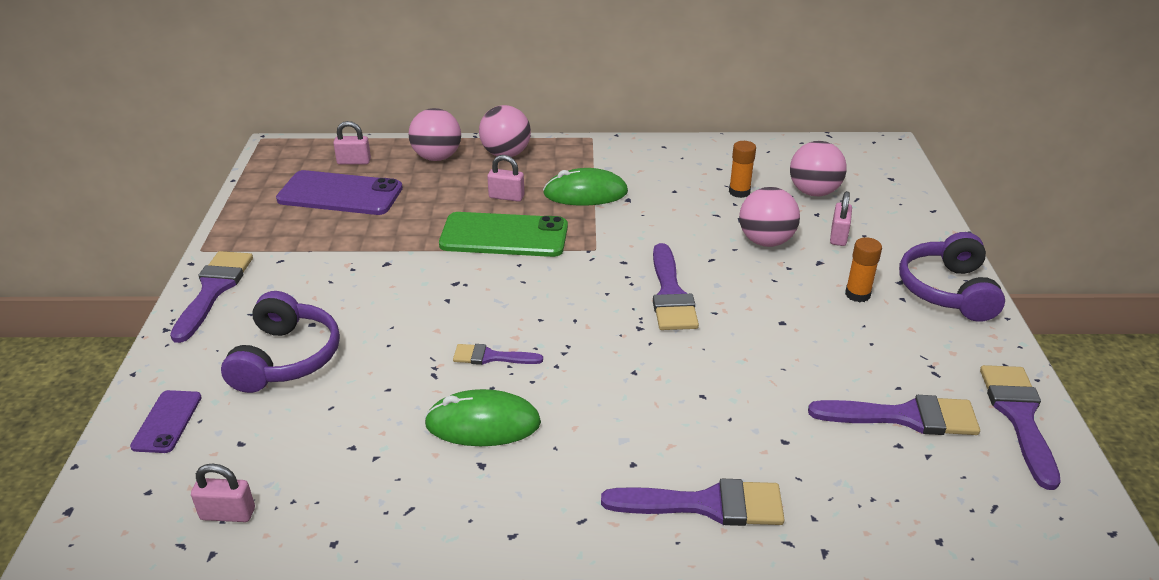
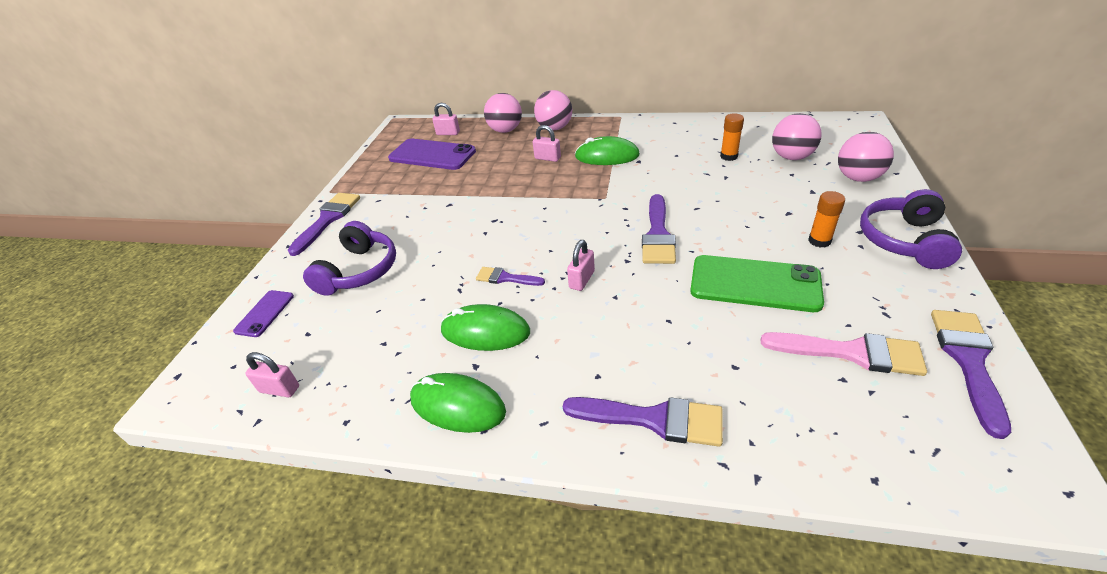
camera: 15 degrees right, 5 degrees up
green phone [439,212,568,257] -> green phone moved to [690,255,824,312]
pink ball [739,187,800,247] -> pink ball moved to [838,132,894,182]
purple brush [808,395,980,435] -> pink brush [761,332,927,376]
pink padlock [830,191,852,246] -> pink padlock moved to [567,240,595,291]
none -> green mouse [410,373,506,433]

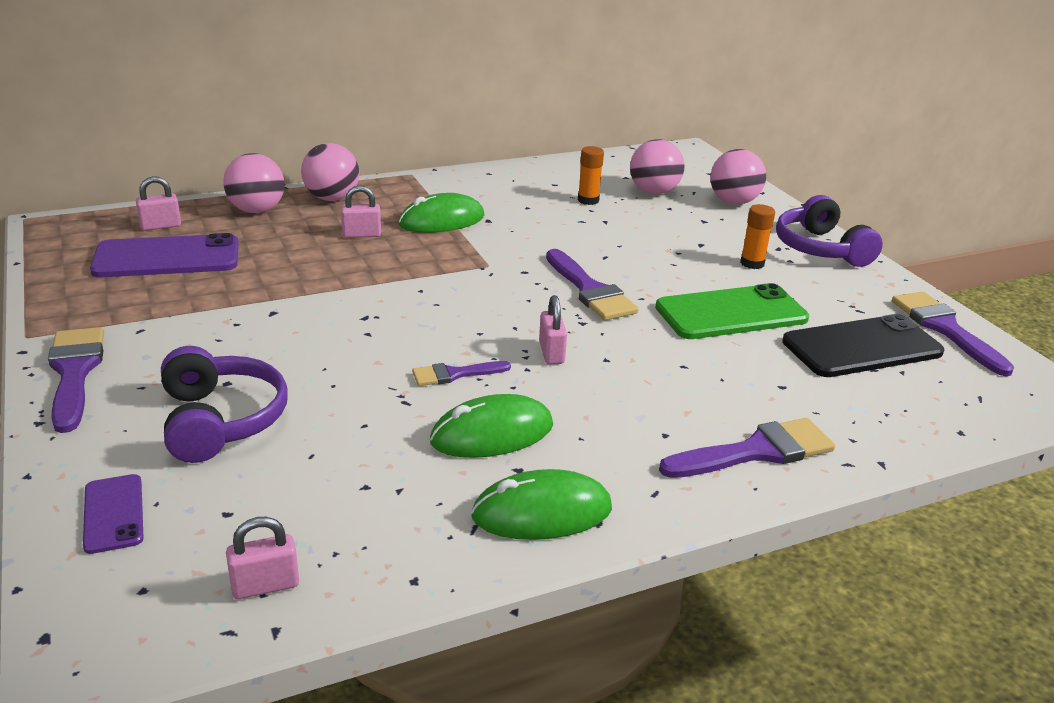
camera: 40 degrees left, 10 degrees down
pink brush [761,332,927,376] -> black phone [782,314,944,377]

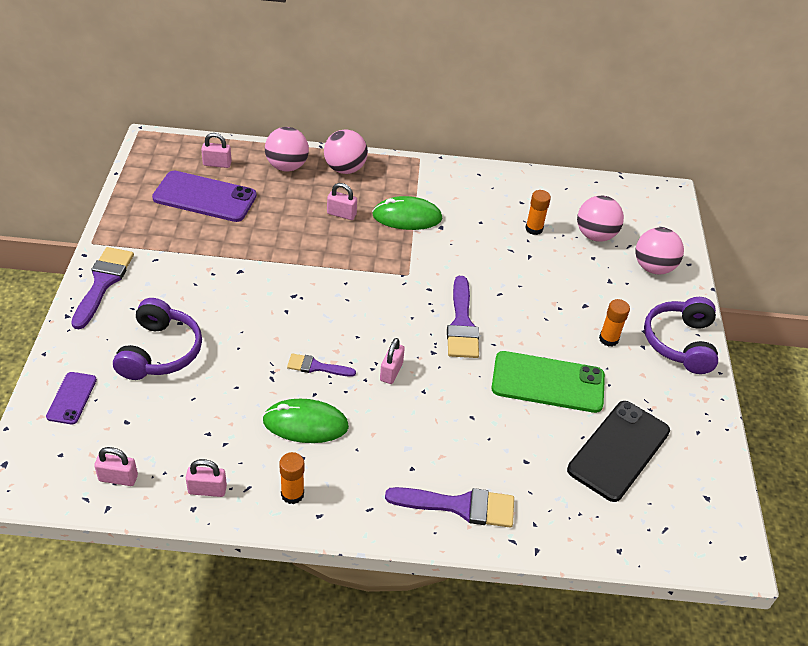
camera: 25 degrees right, 15 degrees up
green mouse [471,469,612,540] -> orange glue stick [279,452,304,504]
black phone [782,314,944,377] -> black phone turned 60 degrees counterclockwise [567,401,670,502]
purple brush [892,292,1014,376] -> none
none -> pink padlock [186,459,227,497]

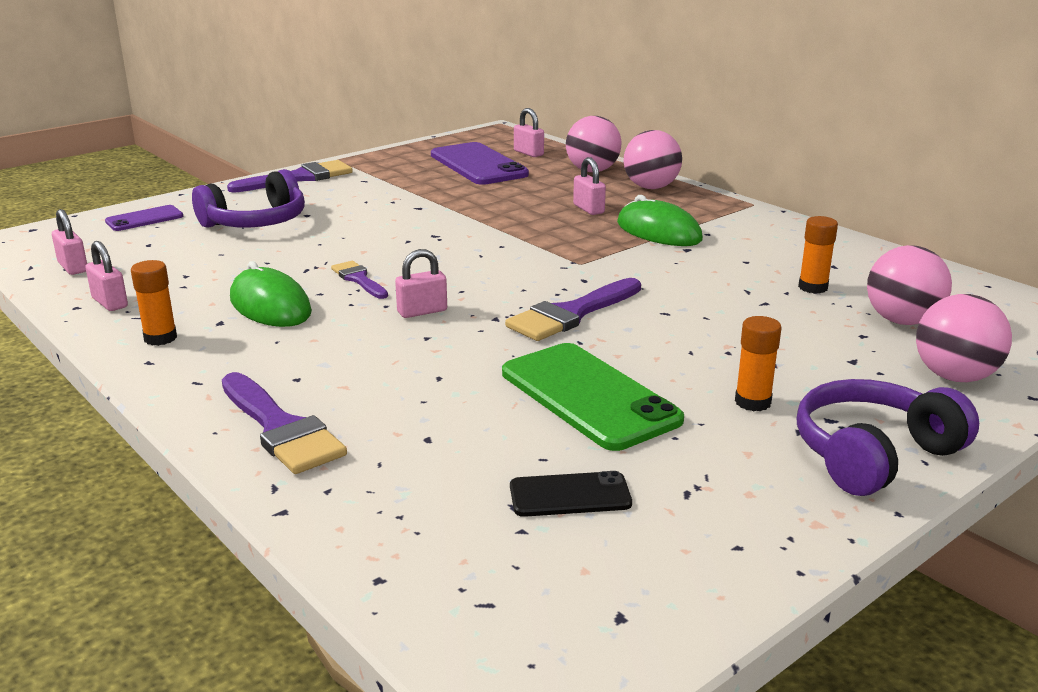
camera: 50 degrees right, 20 degrees down
black phone [567,401,670,502] -> black phone [510,471,632,517], size x0.53

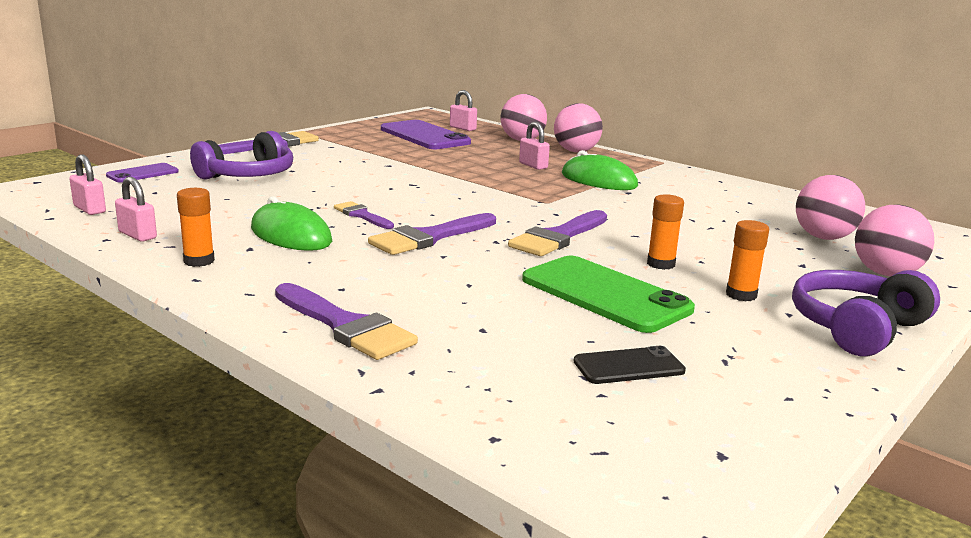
camera: 10 degrees left, 5 degrees down
pink padlock [395,249,447,318] -> purple brush [368,213,496,255]
orange glue stick [798,216,838,294] -> orange glue stick moved to [647,194,684,270]

